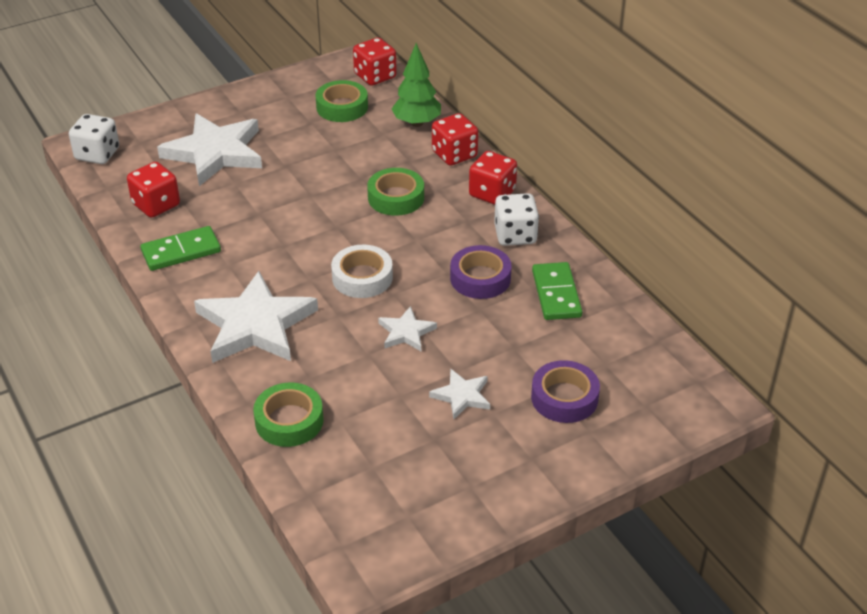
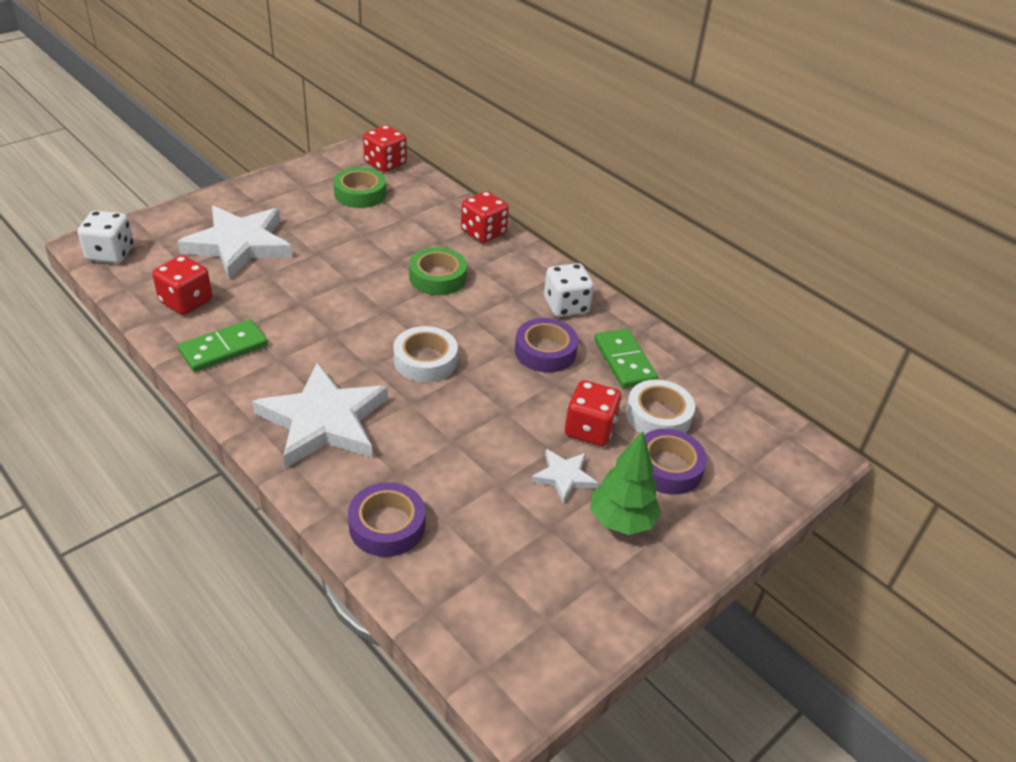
camera: 15 degrees left, 0 degrees up
green tape [253,382,324,447] -> purple tape [348,482,425,557]
white star [378,306,437,351] -> none
green tree [392,43,441,127] -> green tree moved to [590,431,661,535]
red dice [469,151,517,205] -> red dice moved to [565,380,621,446]
none -> white tape [626,379,695,435]

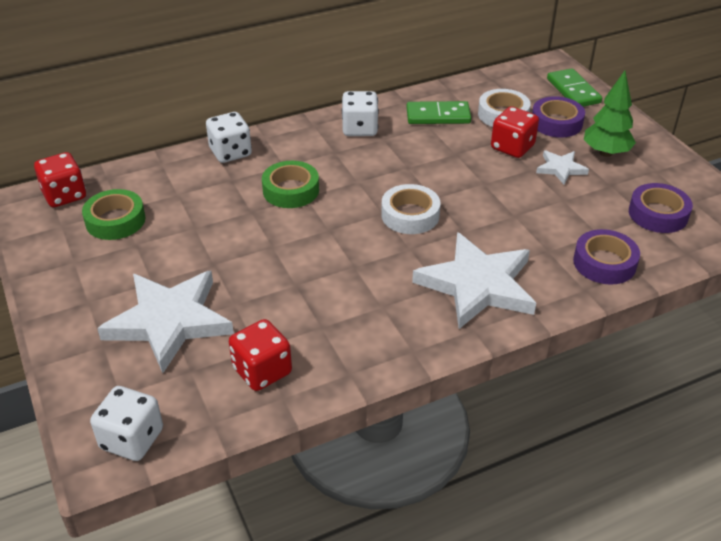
camera: 70 degrees left, 0 degrees up
green domino [178,319,268,372] -> green domino moved to [547,68,602,107]
red dice [461,191,509,243] -> white dice [206,112,252,163]
purple tape [515,318,578,373] -> purple tape moved to [629,183,693,233]

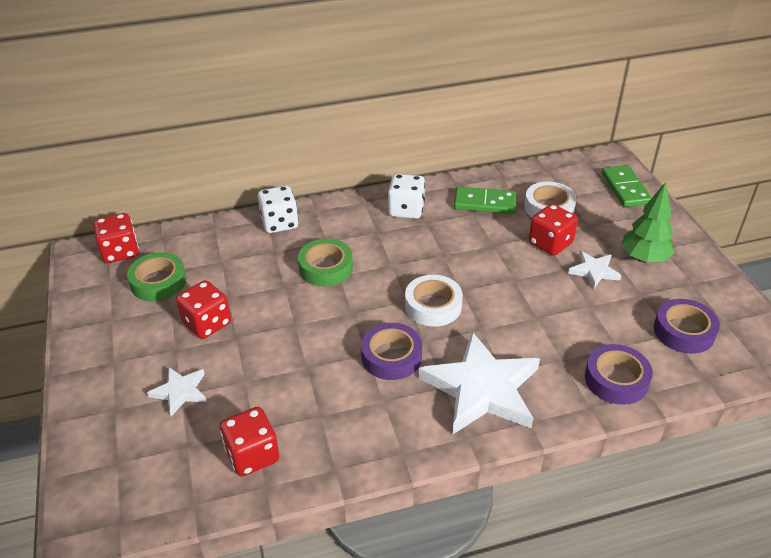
camera: 10 degrees right, 0 degrees up
white dice [90,386,163,461] -> none
white star [97,270,234,373] -> white star [147,367,207,417], size x0.48
purple tape [532,96,585,138] -> purple tape moved to [361,323,422,380]
none -> red dice [176,280,231,339]

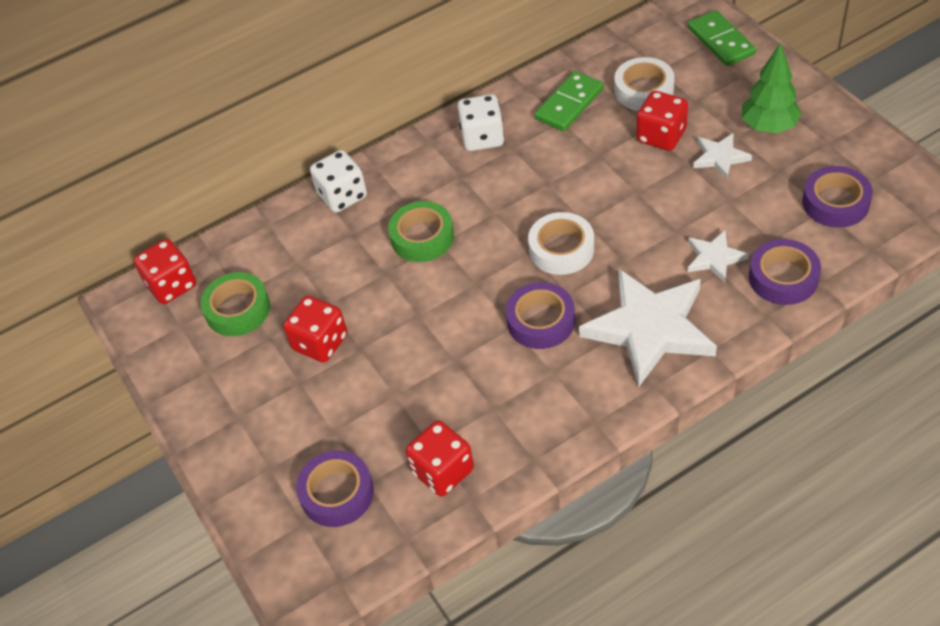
camera: 10 degrees left, 10 degrees up
white star [147,367,207,417] -> white star moved to [688,230,749,282]
green domino [454,187,516,214] -> green domino turned 45 degrees counterclockwise [535,71,604,131]
none -> purple tape [296,450,374,527]

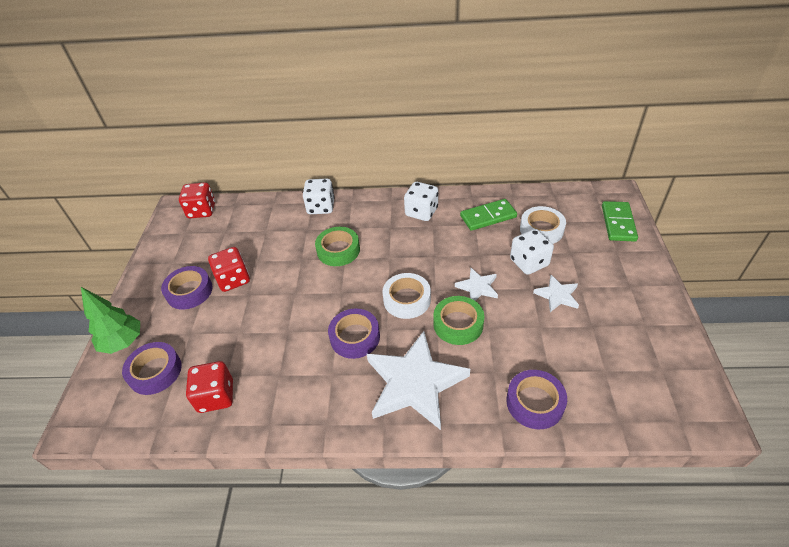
camera: 30 degrees right, 5 degrees down
green tape [200,272,270,336] -> green tape moved to [433,296,485,345]
red dice [636,91,688,151] -> white dice [510,229,554,275]
white star [688,230,749,282] -> white star moved to [455,268,498,301]
green tree [742,43,802,133] -> green tree moved to [81,287,140,354]
purple tape [802,166,873,228] -> purple tape moved to [161,266,213,310]

